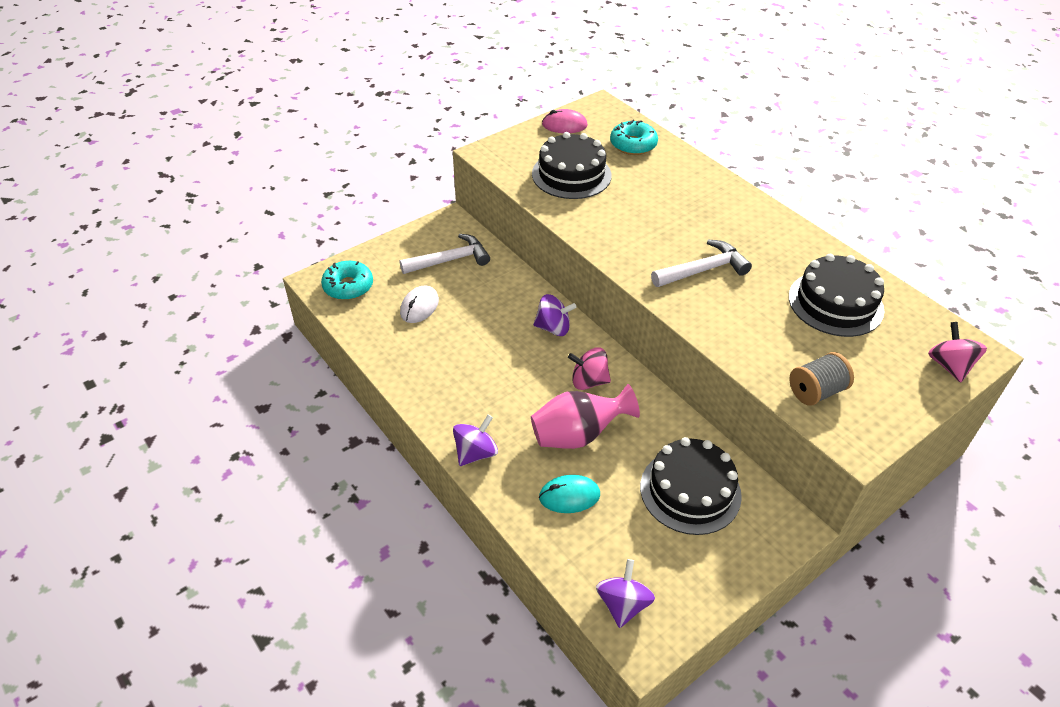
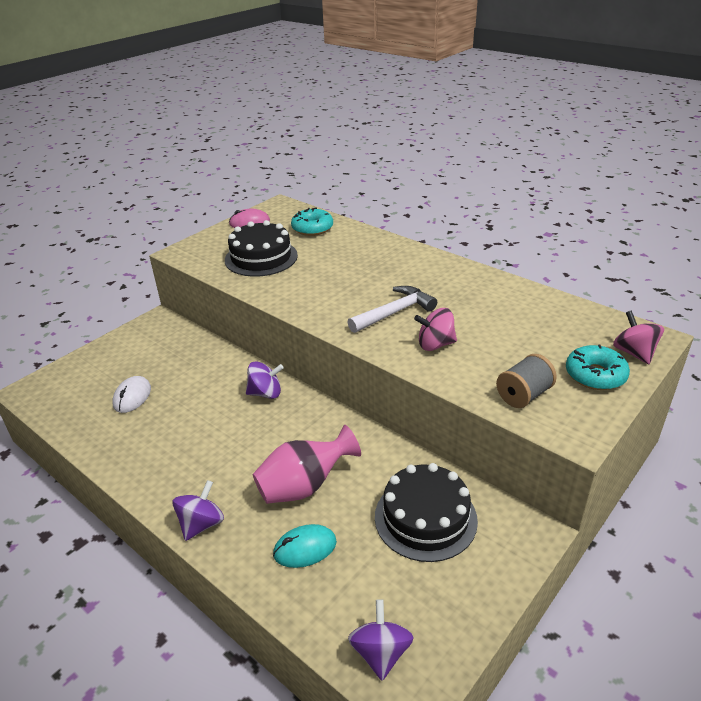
camera: 10 degrees left, 10 degrees down
turquoise donut [321,261,373,300] -> turquoise donut moved to [566,345,630,390]
white hammer [400,234,490,274] -> none
pink spinning top [568,347,611,390] -> pink spinning top moved to [414,308,457,351]
black cake [789,254,884,337] -> none

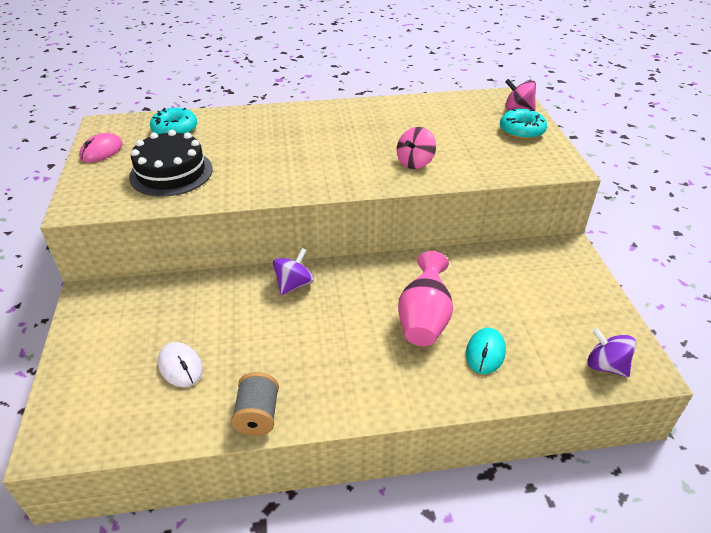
camera: 50 degrees left, 5 degrees up
purple spinning top [172,480,224,541] -> none
white hammer [347,286,437,333] -> none
black cake [375,463,478,562] -> none
grey spool [496,354,557,408] -> grey spool moved to [231,372,279,436]

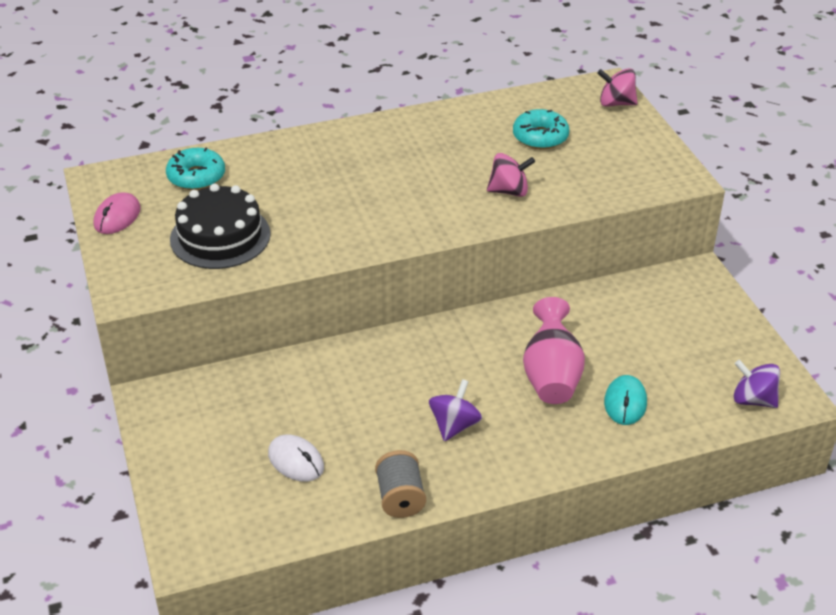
camera: 10 degrees left, 0 degrees up
purple spinning top [273,248,314,295] -> purple spinning top moved to [429,379,482,441]
pink spinning top [397,127,436,169] -> pink spinning top turned 120 degrees counterclockwise [487,153,535,197]
turquoise donut [500,109,547,140] -> turquoise donut moved to [513,109,569,149]

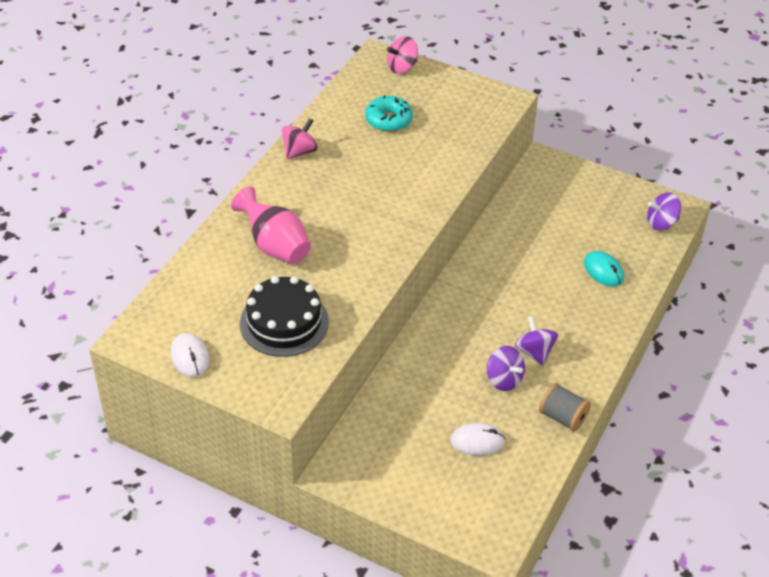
camera: 45 degrees left, 5 degrees up
pink mouse [94,192,141,234] -> white mouse [171,333,210,377]
turquoise donut [166,147,225,190] -> none
pink spinning top [487,153,535,197] -> pink spinning top moved to [282,118,318,160]
pink vase [523,297,585,404] -> pink vase moved to [231,186,311,264]
none -> purple spinning top [487,346,525,391]

